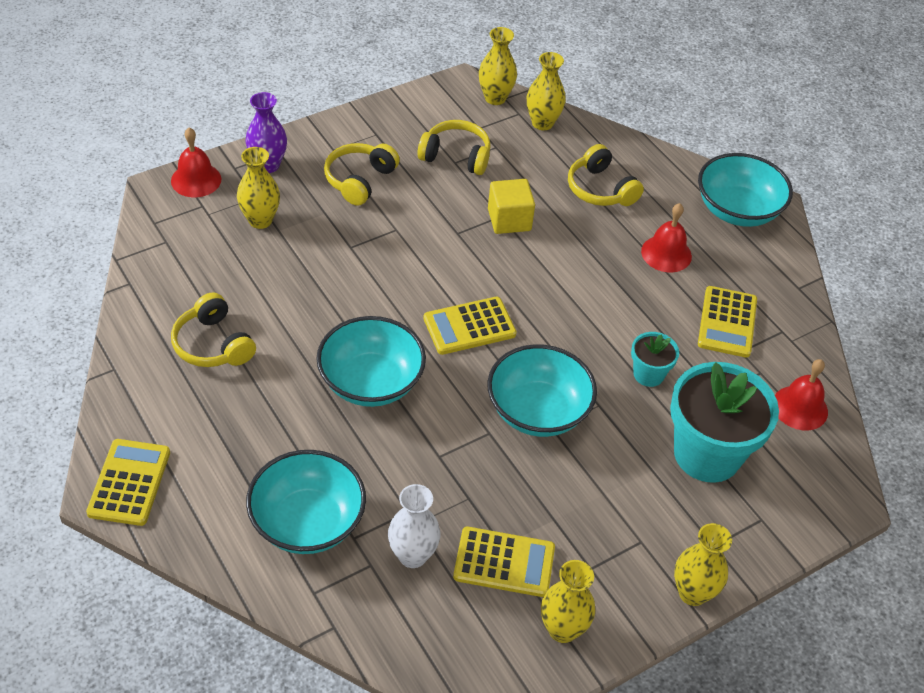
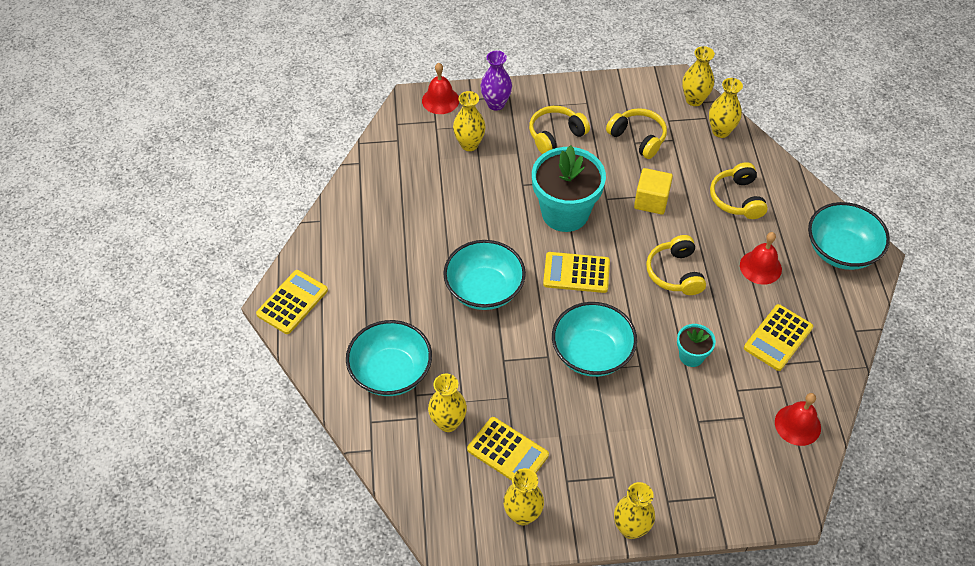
camera: 30 degrees right, 5 degrees up
yellow headphones [171,292,256,367] -> yellow headphones moved to [646,235,706,295]
white vase [388,484,440,568] -> yellow vase [428,374,467,432]
turquoise flower pot [670,362,779,483] -> turquoise flower pot moved to [532,145,606,232]

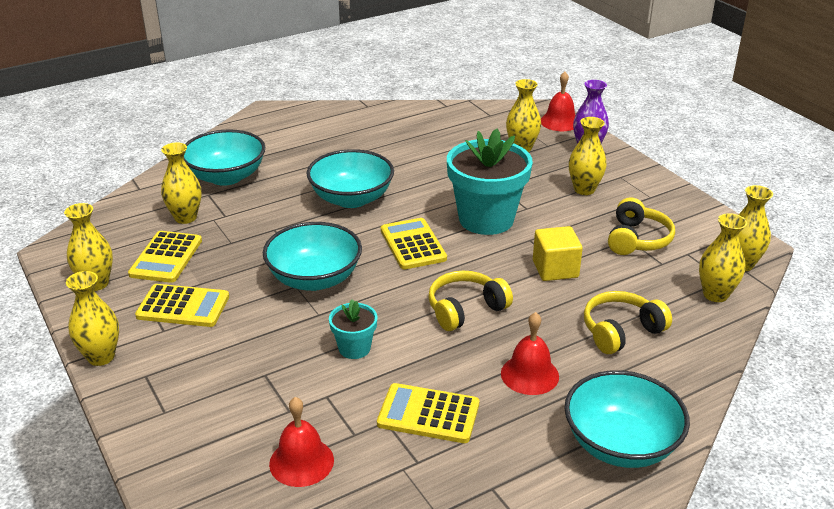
camera: 65 degrees right, 20 degrees down
yellow calculator [256,270,328,334] -> yellow calculator moved to [135,284,229,327]
yellow headphones [529,106,590,154] -> yellow vase [569,117,607,195]

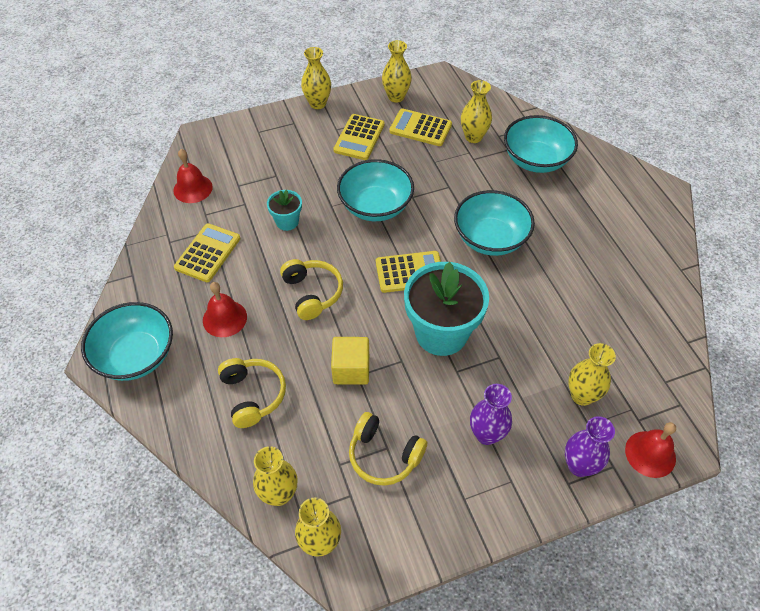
camera: 100 degrees right, 20 degrees up
yellow vase [569,117,607,195] -> purple vase [470,384,512,445]

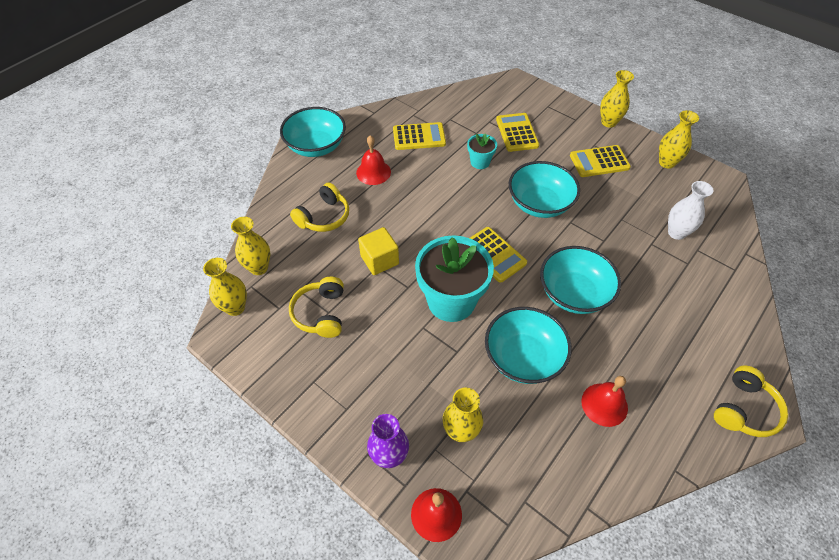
camera: 60 degrees right, 0 degrees up
red bell [173,149,213,203] -> red bell moved to [581,376,628,427]
yellow headphones [280,259,343,320] -> yellow headphones moved to [714,365,788,437]
yellow calculator [389,108,452,146] -> yellow calculator moved to [496,113,540,152]
yellow vase [461,80,492,143] -> white vase [668,181,714,240]
purple vase [470,384,512,445] -> none
turquoise bowl [504,115,578,173] -> turquoise bowl moved to [485,307,572,384]

